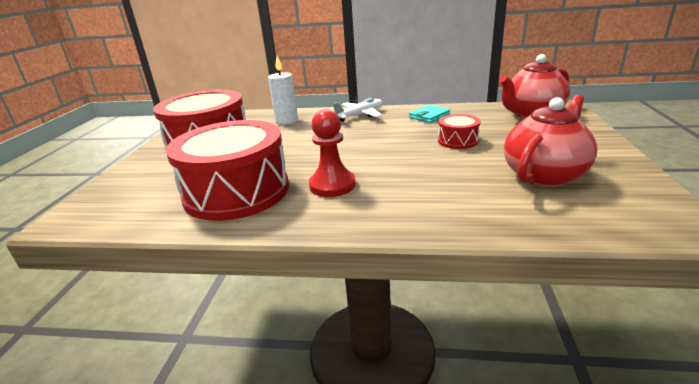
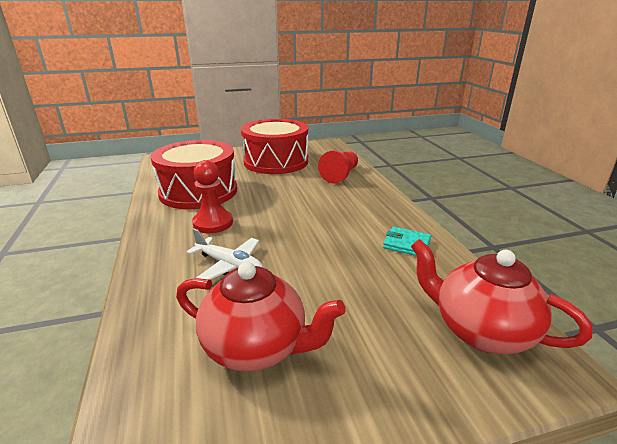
camera: 65 degrees right, 0 degrees up
white candle [268,56,298,125] -> red pawn [318,150,358,183]
white plane [333,98,383,122] -> white plane moved to [186,229,263,280]
red drum [438,114,480,149] -> none

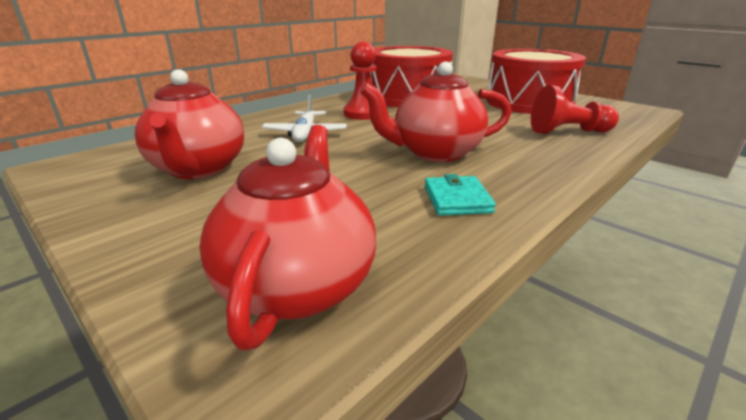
camera: 60 degrees right, 0 degrees up
none -> red teapot [360,62,511,162]

